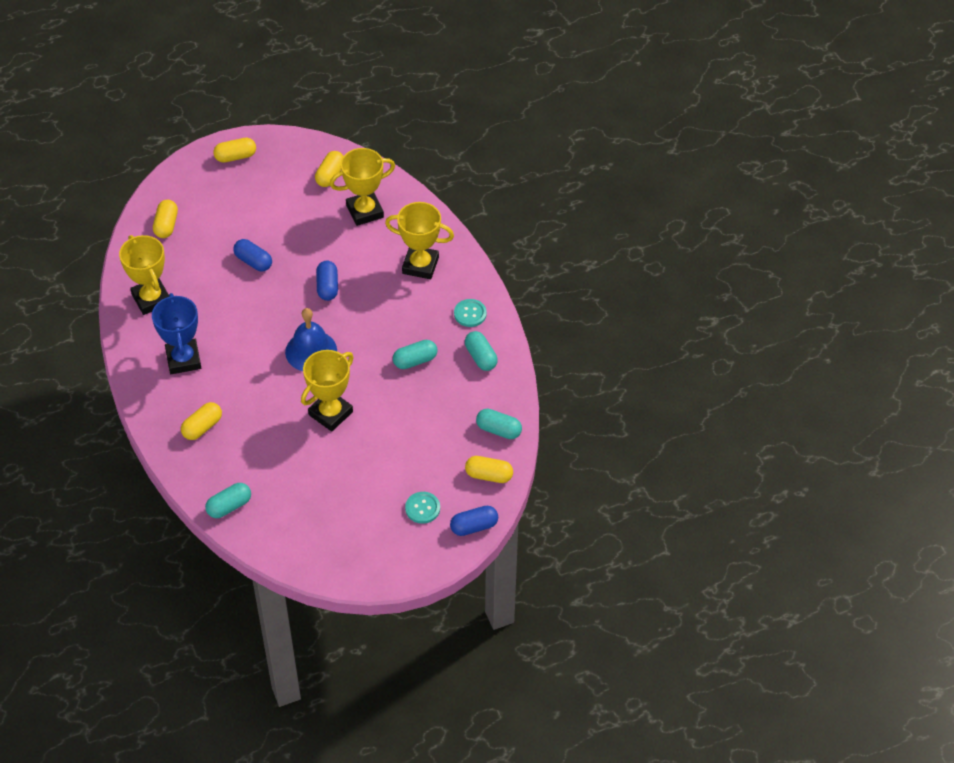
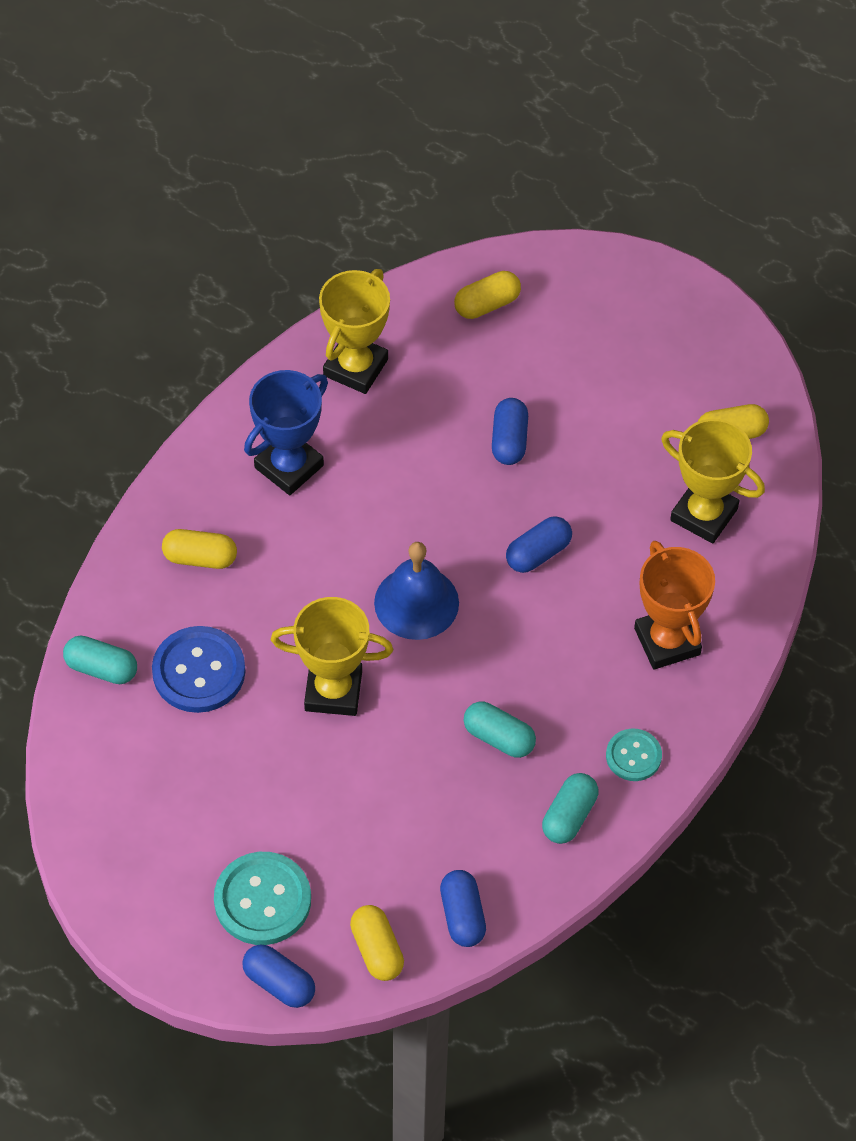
camera: 55 degrees right, 5 degrees up
yellow capsule [213,138,256,163] -> none
yellow trophy [385,202,454,279] -> orange trophy [634,541,715,670]
turquoise button [405,492,440,524] -> turquoise button [214,852,311,945], size x1.69
turquoise capsule [476,409,522,439] -> blue capsule [440,870,486,947]
none -> blue button [152,626,246,713]

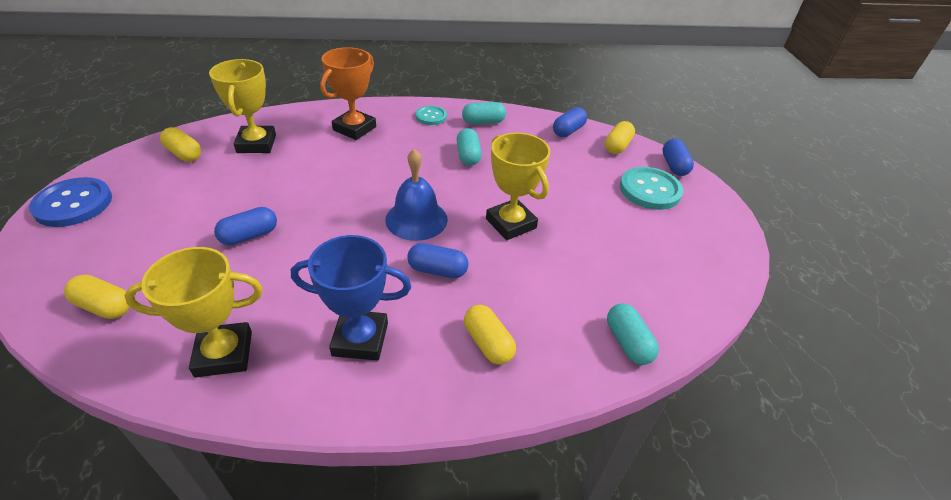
camera: 130 degrees left, 15 degrees down
blue button [152,626,246,713] -> blue button moved to [29,177,112,227]
blue capsule [506,516,572,573] -> blue capsule moved to [407,243,468,278]

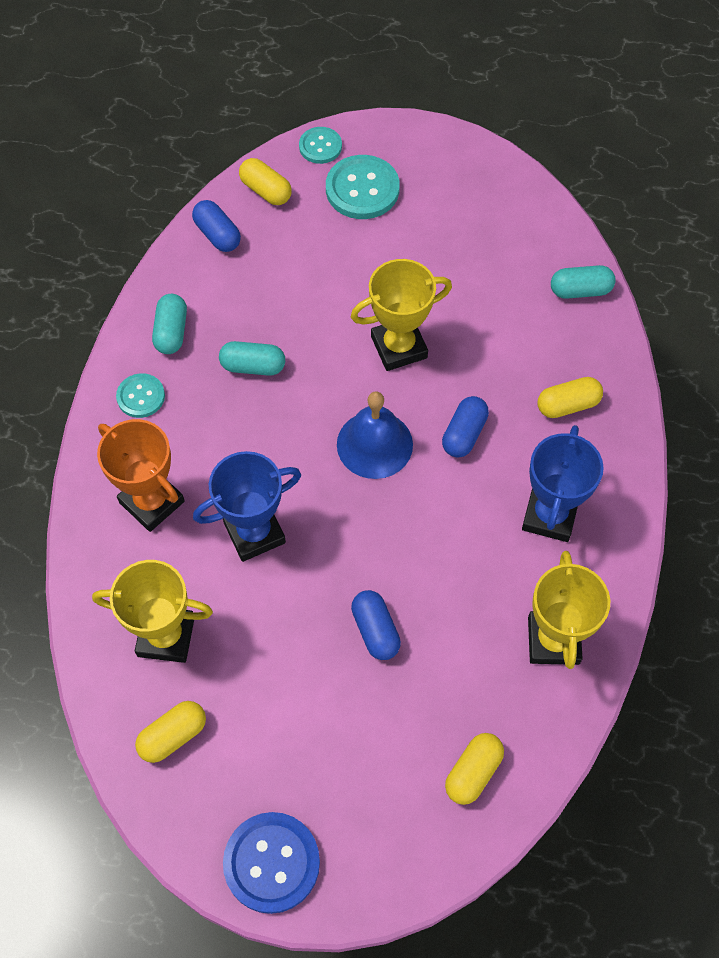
camera: 75 degrees left, 20 degrees up
blue capsule [662,139,694,176] -> turquoise button [299,127,342,164]
none -> blue trophy [193,451,301,562]

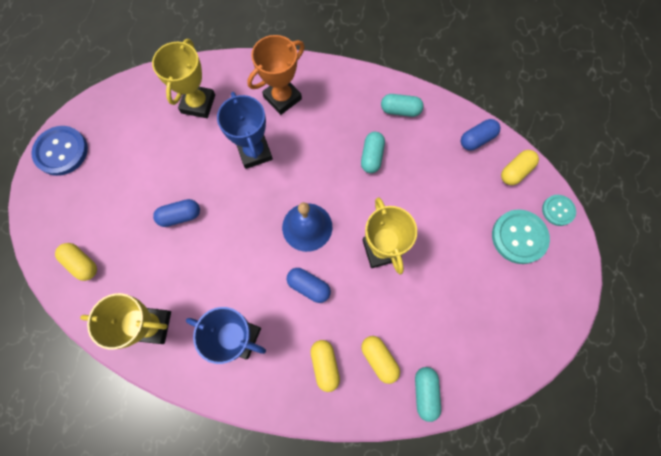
camera: 95 degrees right, 10 degrees up
turquoise button [116,373,165,418] -> none
yellow capsule [135,701,206,763] -> yellow capsule moved to [361,336,400,384]

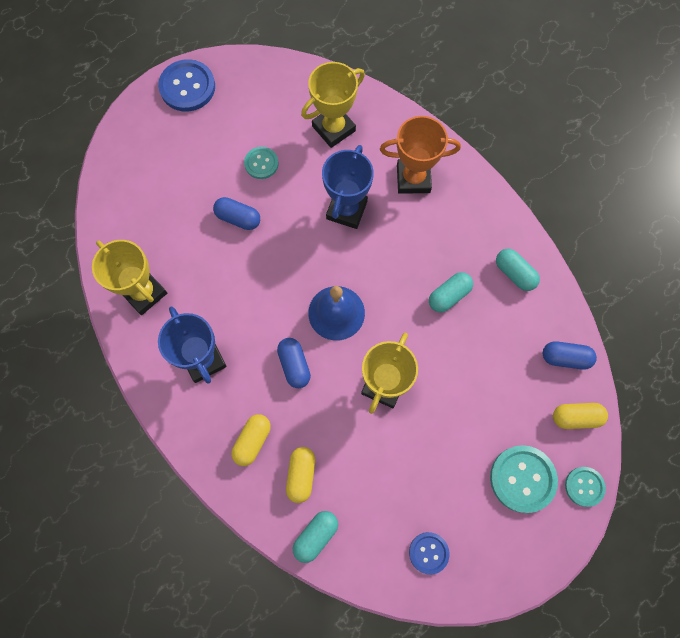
camera: 40 degrees right, 0 degrees up
yellow capsule [55,243,97,281] -> none
none -> turquoise button [244,147,279,179]
none -> blue button [409,532,450,575]

